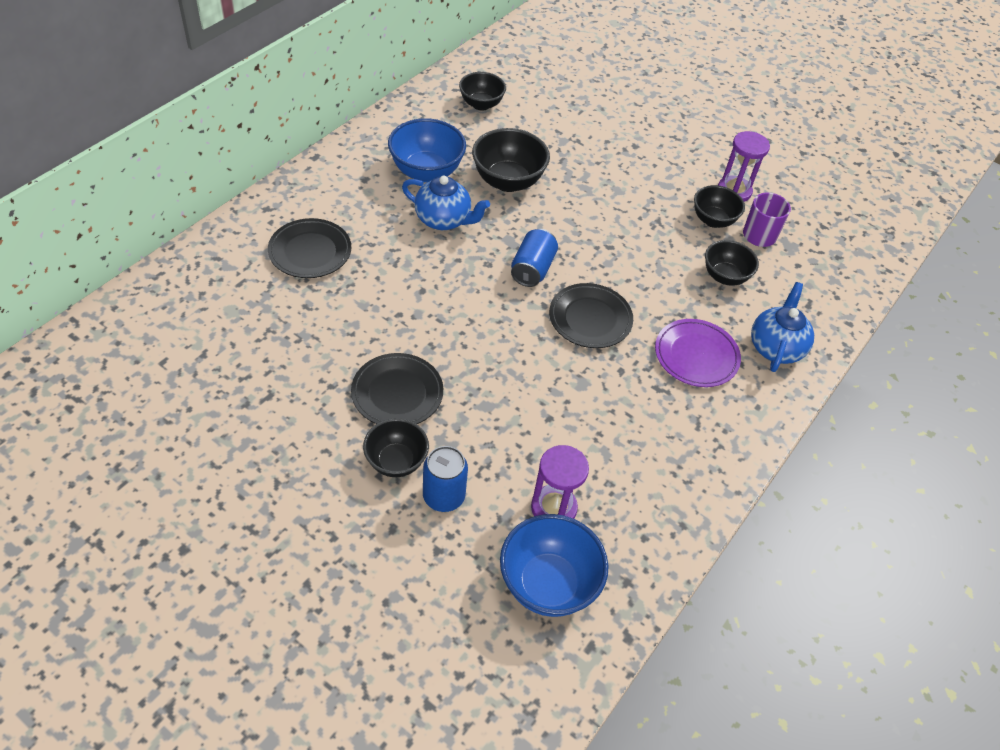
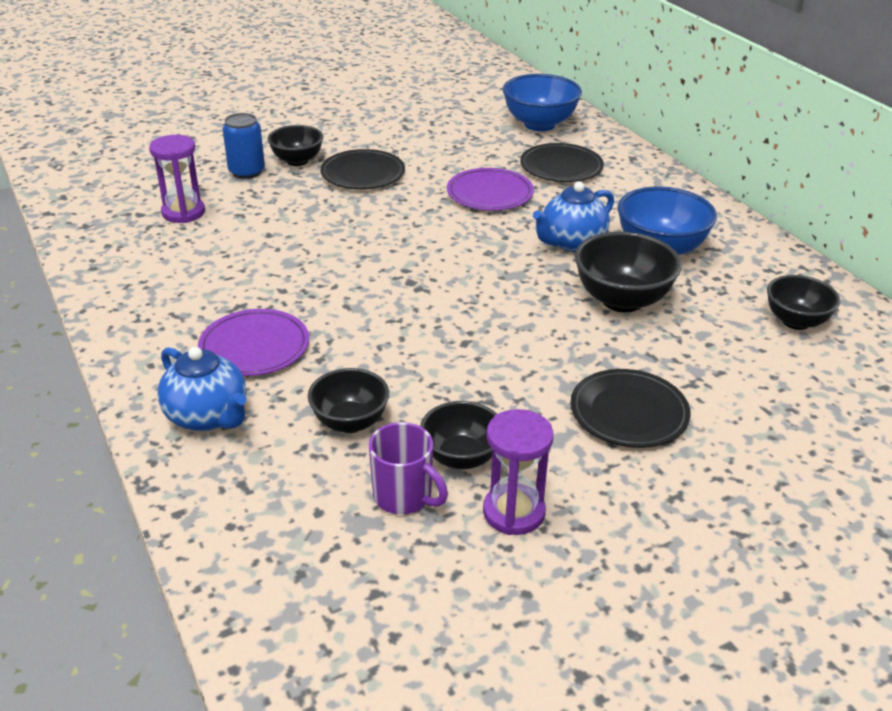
camera: 120 degrees right, 15 degrees down
blue bowl [500,514,609,617] -> blue bowl moved to [503,74,582,131]
blue can [511,229,558,287] -> none
black plate [549,283,633,348] -> black plate moved to [570,369,691,448]
none -> purple plate [447,168,534,211]

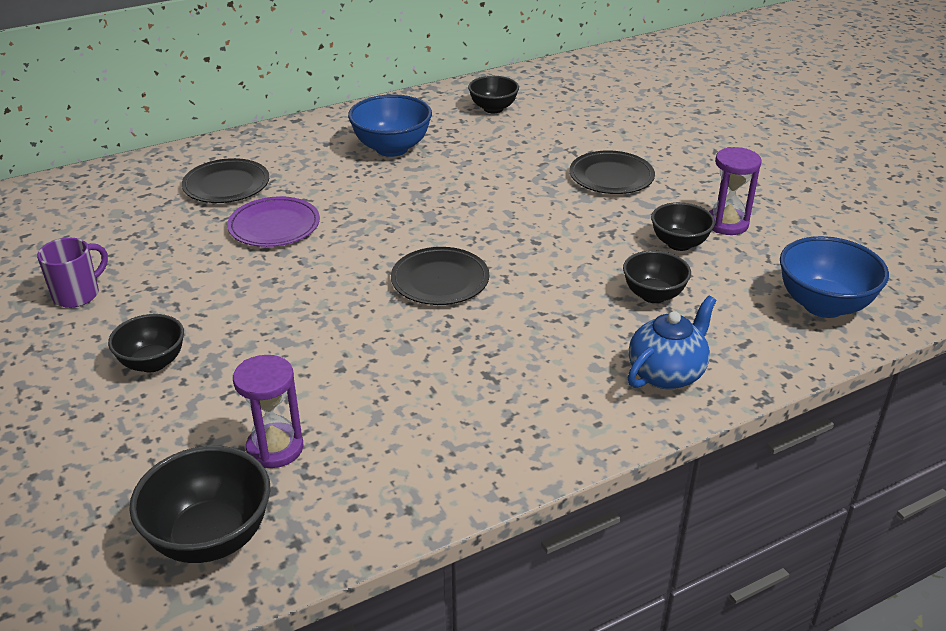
camera: 90 degrees left, 0 degrees up
purple plate [198,309,309,376] -> none
blue can [222,113,265,179] -> none
black plate [320,149,405,189] -> black plate moved to [391,247,489,305]
purple mug [369,422,448,514] -> purple mug moved to [37,238,108,308]
blue bowl [503,74,582,131] -> blue bowl moved to [780,236,889,318]
blue teapot [533,182,614,252] -> none
black bowl [575,232,682,313] -> black bowl moved to [129,446,270,563]

